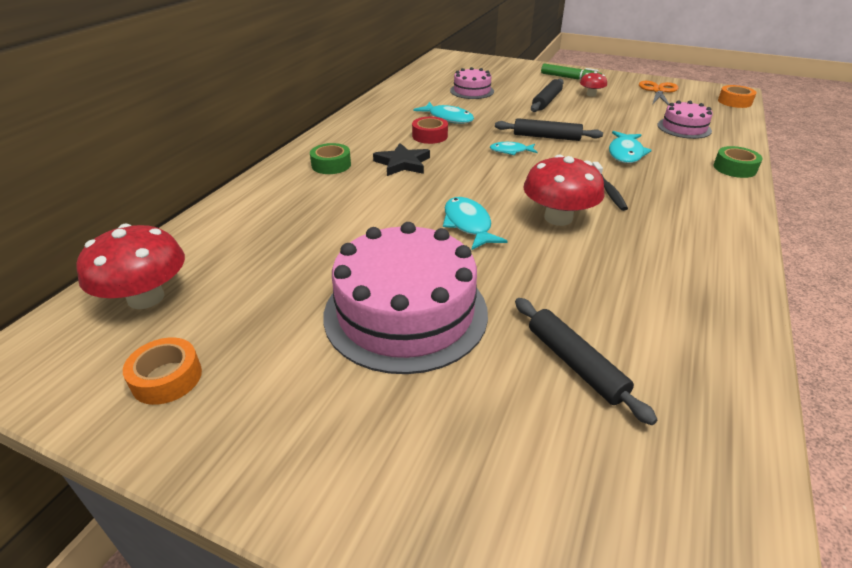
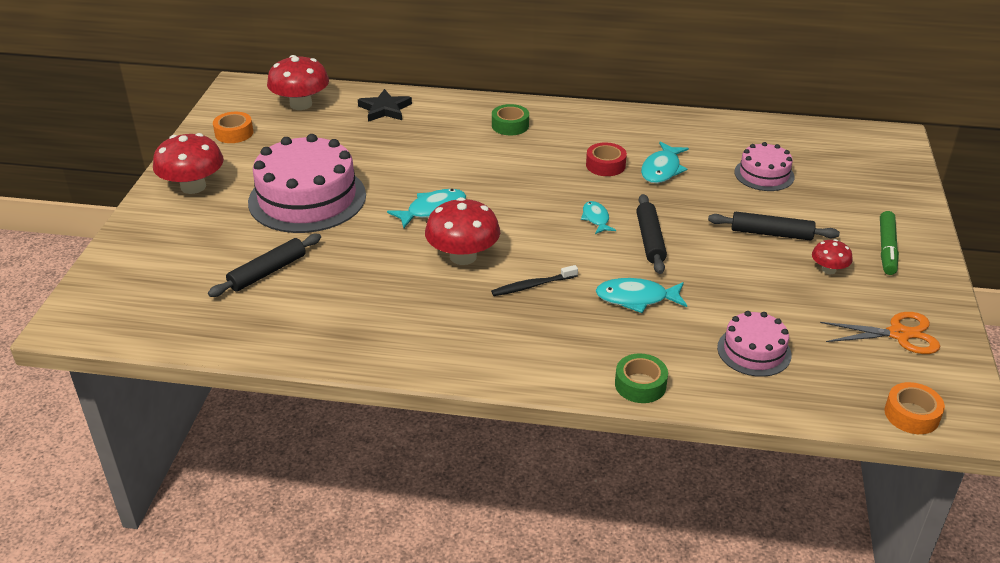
camera: 75 degrees right, 0 degrees up
black star [373,143,430,176] -> black star moved to [358,89,412,122]
none -> red mushroom [153,133,224,194]

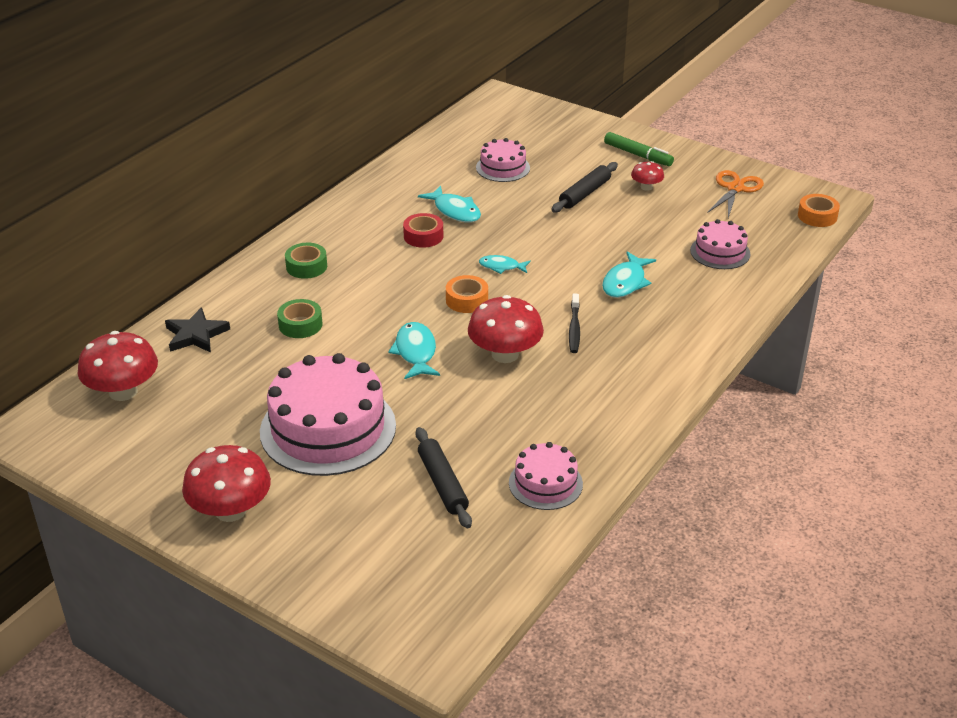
camera: 65 degrees left, 0 degrees up
orange tape [213,112,253,143] -> orange tape moved to [446,275,488,313]
green tape [615,353,668,403] -> green tape moved to [277,299,322,338]
black rolling pin [636,194,667,274] -> none
none -> pink cake [509,442,583,510]

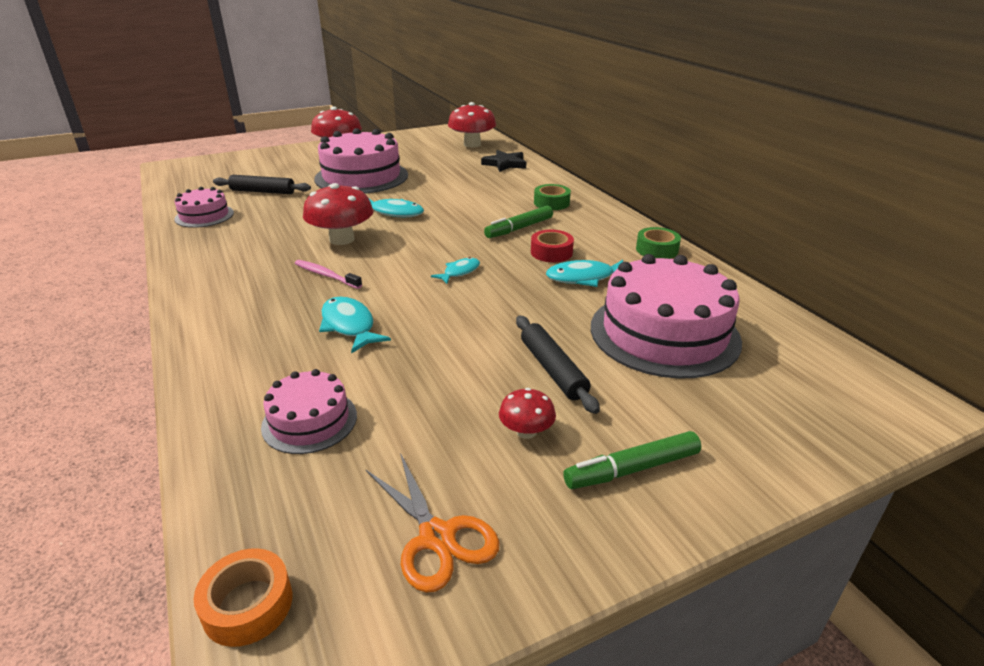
camera: 120 degrees right, 5 degrees down
green tape [277,299,322,338] -> green tape moved to [636,227,681,259]
orange tape [446,275,488,313] -> none
pink cake [476,138,530,182] -> pink cake [591,254,742,379], size x1.92
black toothbrush [569,293,580,353] -> pink toothbrush [295,260,362,289]
none -> green marker [484,206,553,238]

